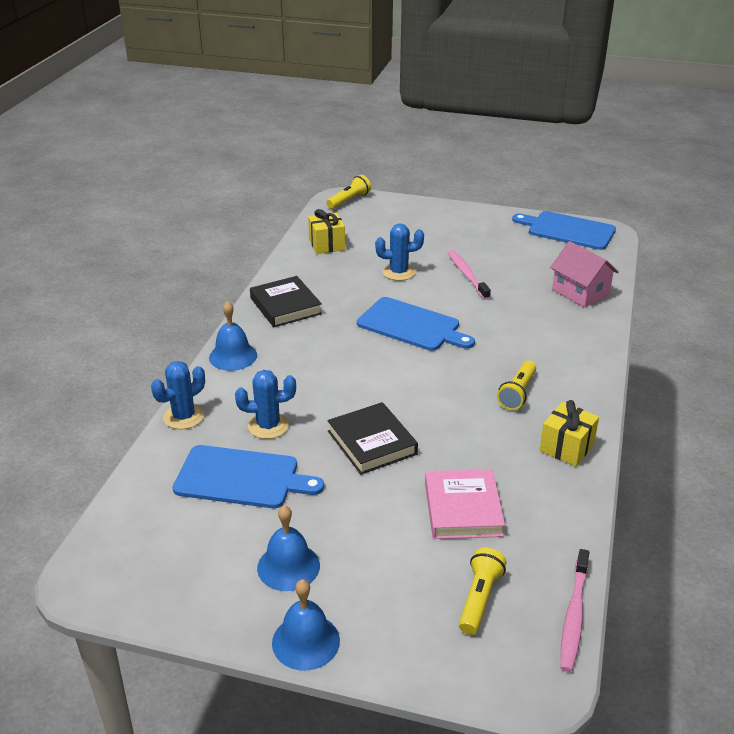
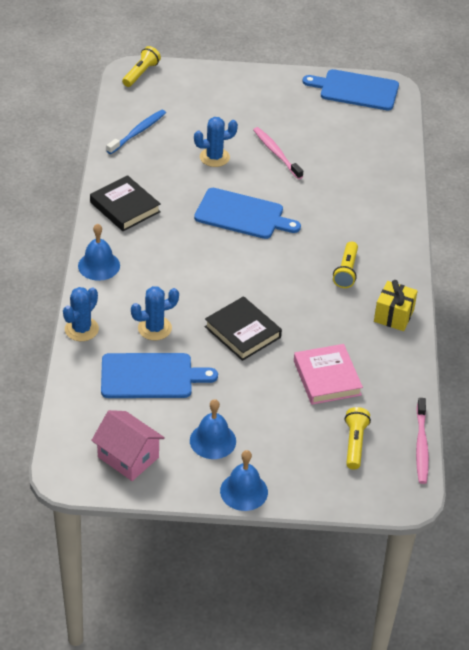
camera: 15 degrees left, 10 degrees up
yellow gift [308,209,345,254] -> blue toothbrush [107,110,166,154]
pink house [550,241,619,308] -> pink house moved to [91,410,165,481]

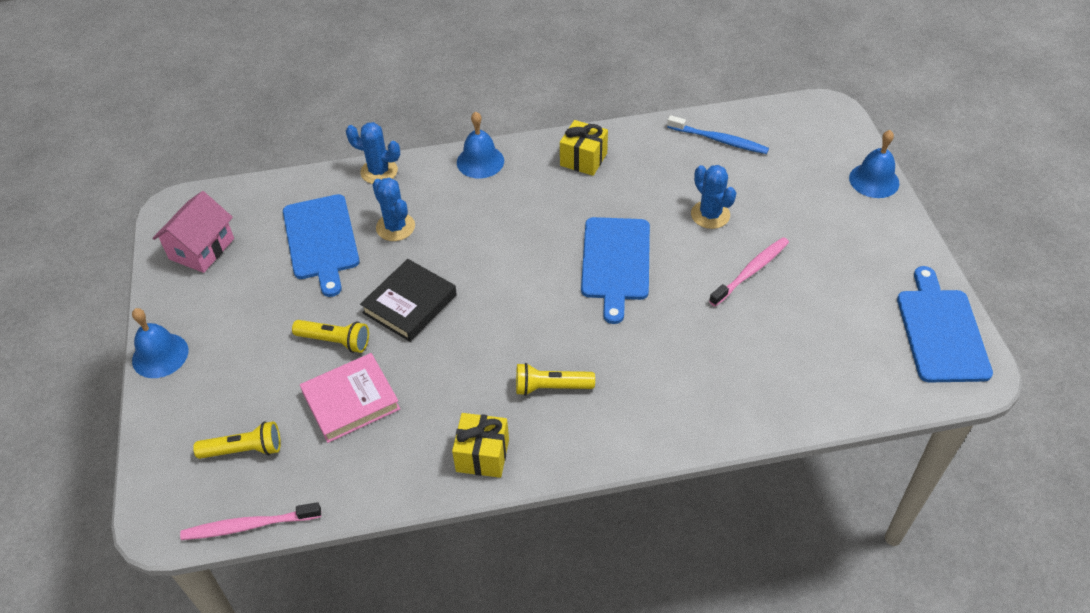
camera: 80 degrees right, 5 degrees up
black book [90,175,161,231] -> yellow gift [560,120,608,176]
yellow flashlight [122,46,161,87] -> yellow flashlight moved to [292,320,369,353]
blue bell [190,399,236,459] -> blue bell moved to [849,130,899,198]

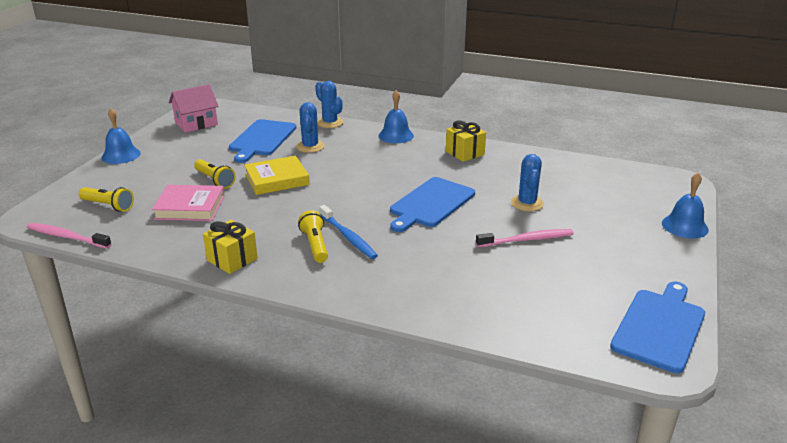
camera: 30 degrees right, 20 degrees down
black book [360,259,457,342] -> yellow book [244,156,310,195]
yellow flashlight [516,363,595,396] -> yellow flashlight turned 45 degrees clockwise [298,210,328,263]
blue toothbrush [667,115,769,154] -> blue toothbrush moved to [319,205,378,259]

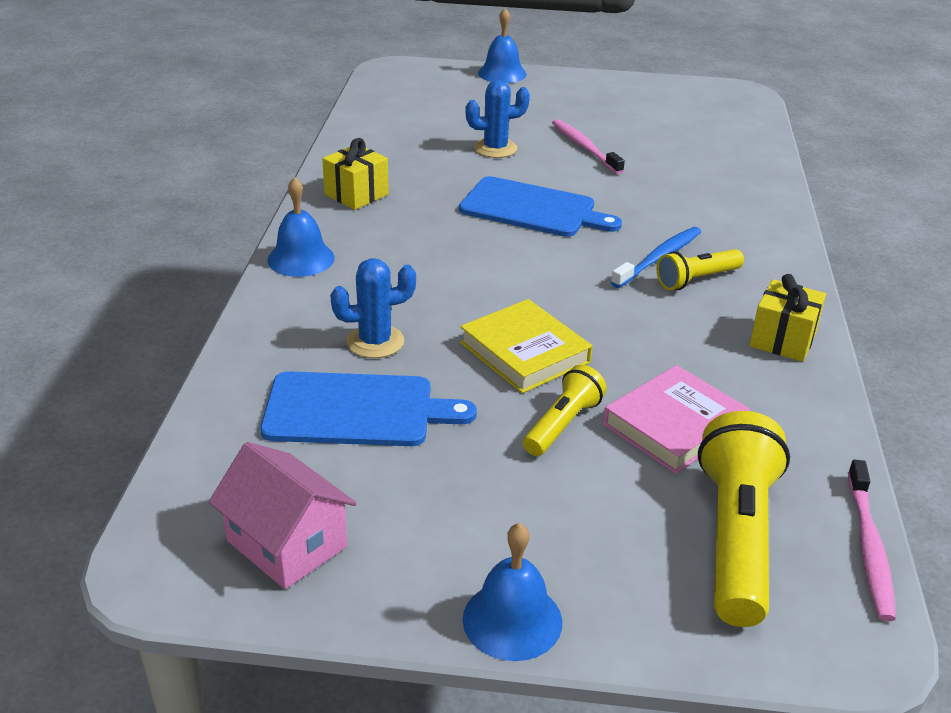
camera: 105 degrees left, 5 degrees up
yellow flashlight [79,187,134,212] -> yellow flashlight [698,411,790,627], size x1.78
pink book [152,185,225,221] -> pink book turned 60 degrees clockwise [603,365,750,474]
blue cactus [315,81,343,128] -> none
blue cutting board [610,282,705,373] -> none

